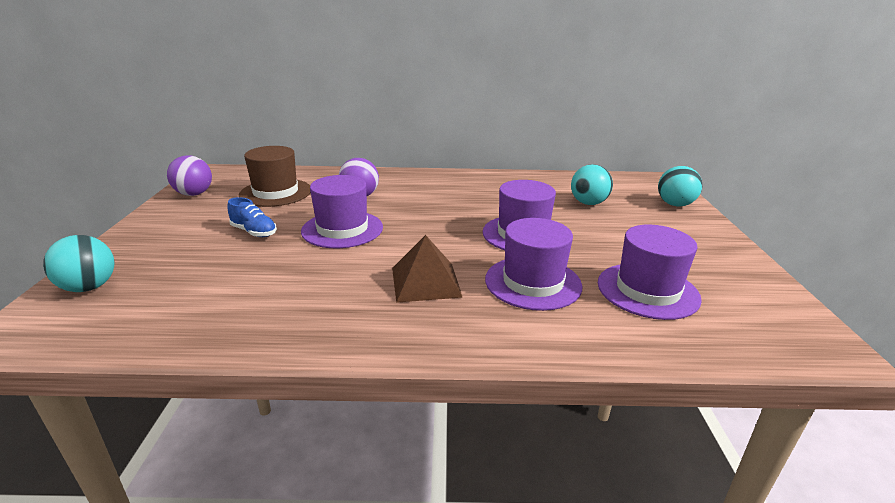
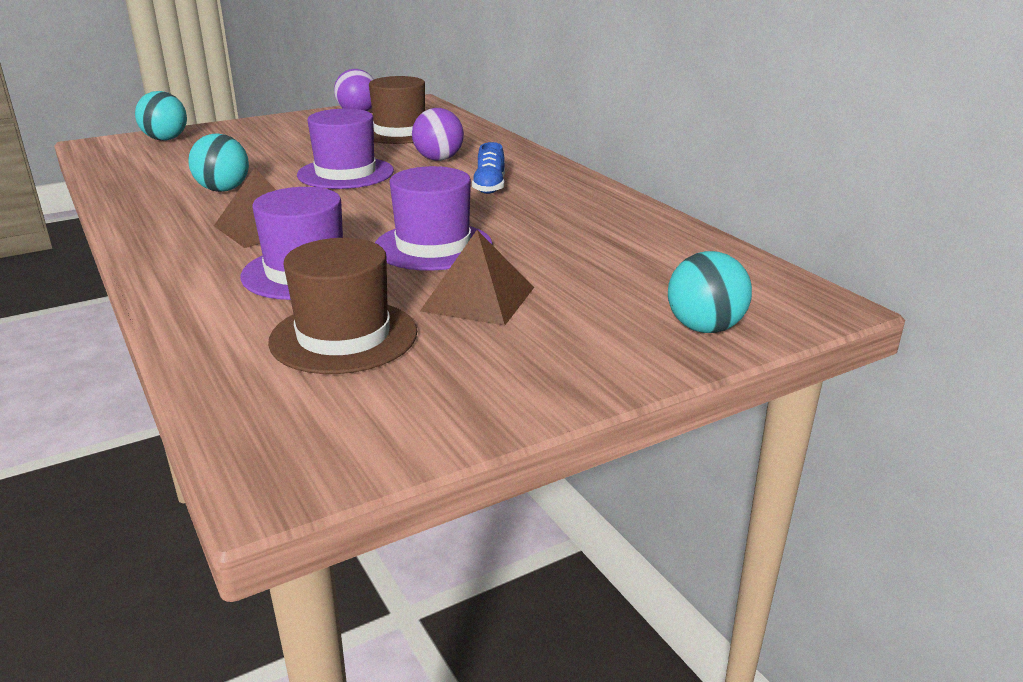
camera: 60 degrees right, 0 degrees up
blue shoe [227,197,277,237] -> blue shoe moved to [472,142,505,194]
turquoise ball [571,164,613,205] -> turquoise ball moved to [188,133,249,192]
purple hat [598,225,702,320] -> brown hat [268,238,417,374]
none -> brown pyramid [420,230,534,326]

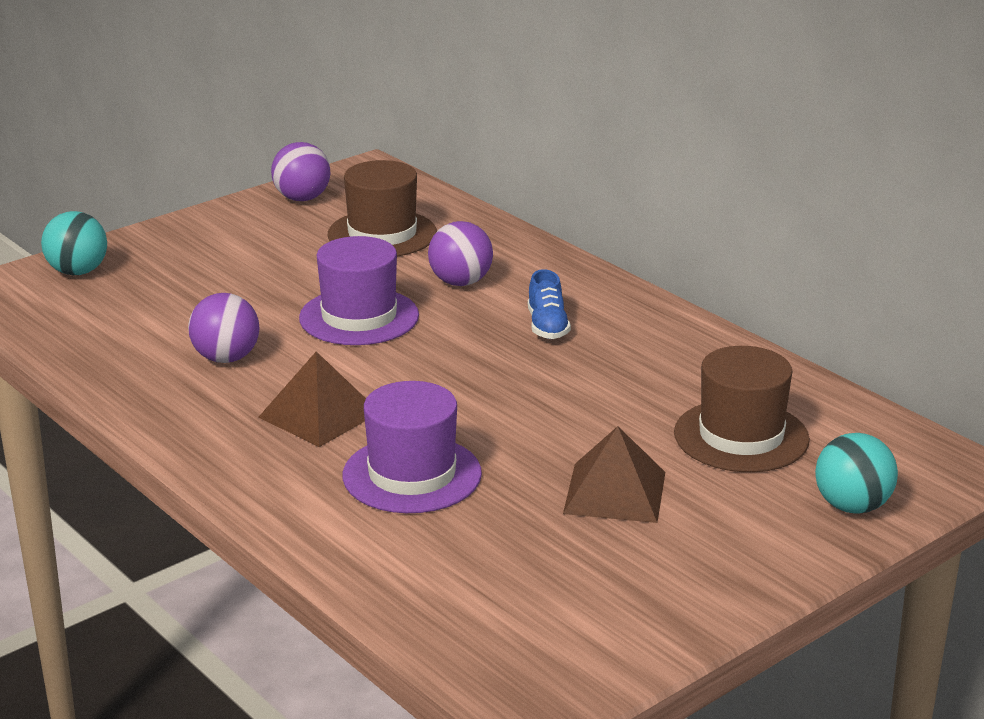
camera: 10 degrees left, 0 degrees up
turquoise ball [188,133,249,192] -> purple ball [188,293,260,363]
brown hat [268,238,417,374] -> brown hat moved to [674,346,810,472]
purple hat [375,166,492,271] -> none

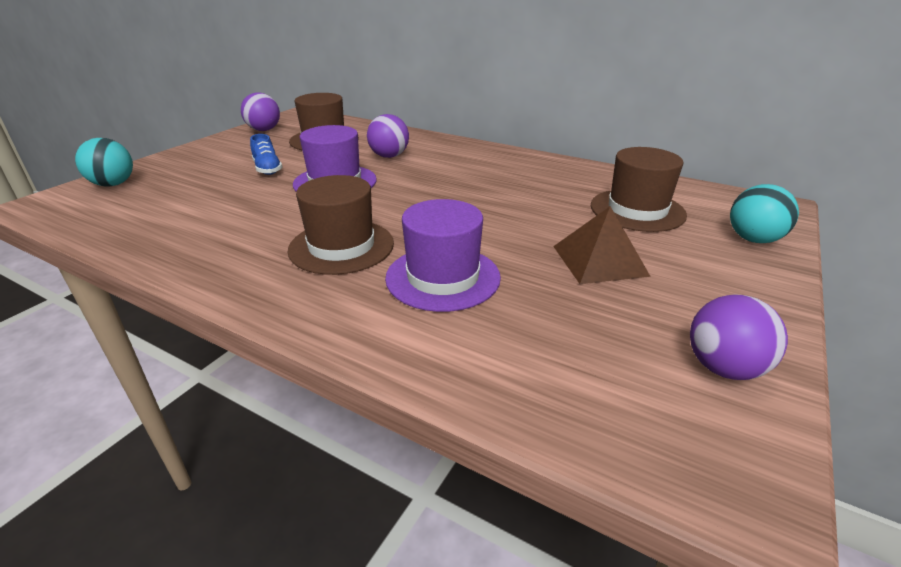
camera: 20 degrees left, 5 degrees up
purple ball [188,293,260,363] -> purple ball moved to [690,294,788,380]
brown pyramid [258,352,366,447] -> brown hat [287,175,394,275]
blue shoe [528,269,571,339] -> blue shoe moved to [250,134,283,175]

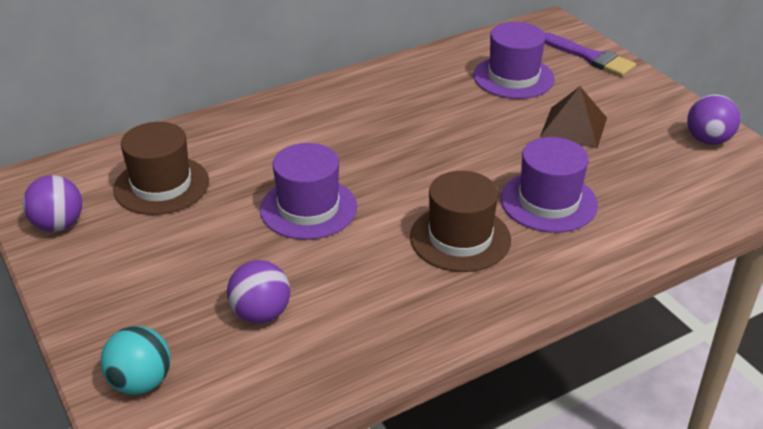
camera: 60 degrees left, 5 degrees up
blue shoe [250,134,283,175] -> none
purple ball [367,114,409,158] -> purple ball moved to [227,260,290,323]
brown hat [591,147,687,232] -> purple hat [473,22,555,99]
turquoise ball [730,184,799,243] -> purple brush [545,32,636,77]

